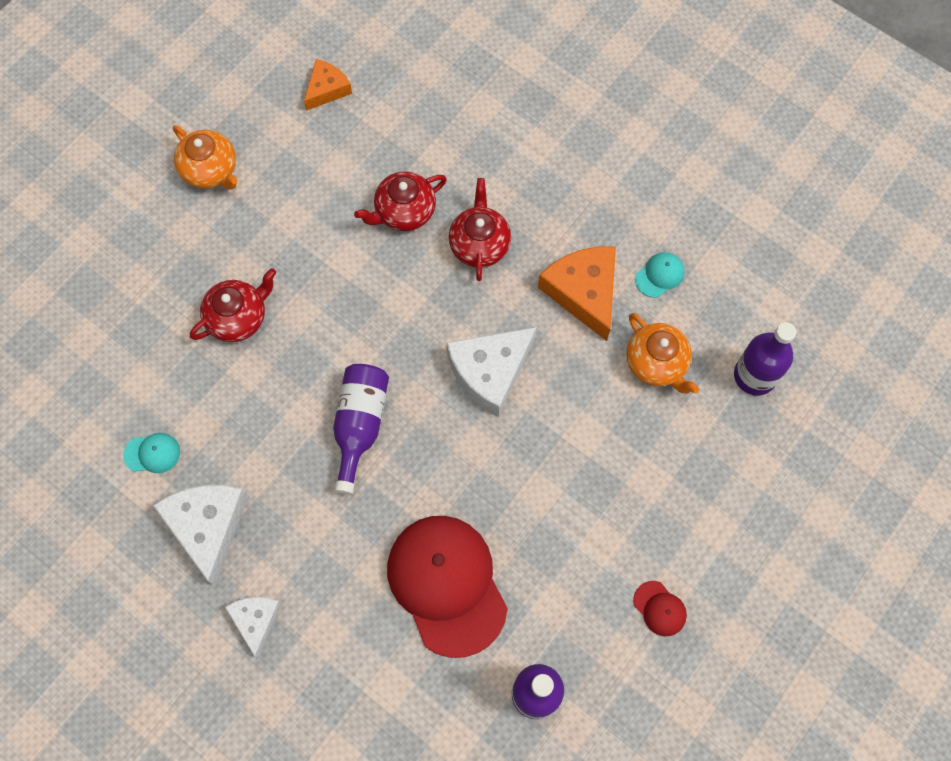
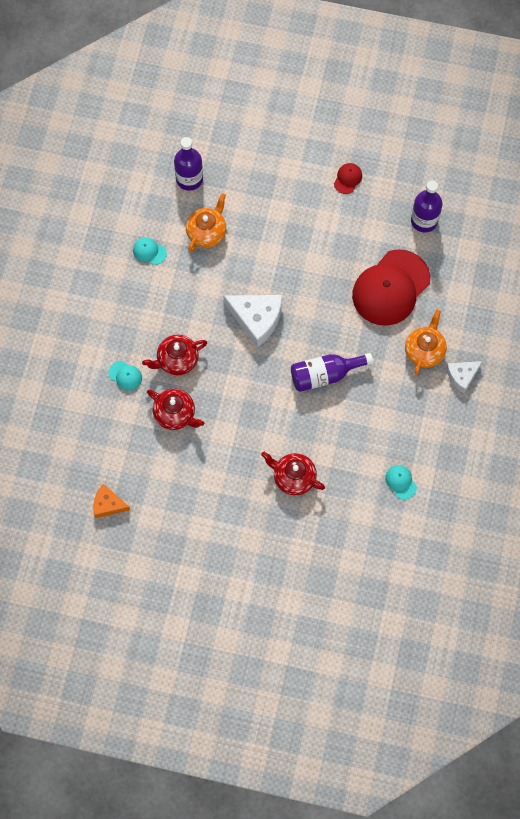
camera: 115 degrees left, 0 degrees up
white cheese [153,485,248,586] -> none
orange teapot [173,125,238,190] -> orange teapot moved to [405,310,447,375]
orange cheese [538,246,616,341] -> none
none -> turquoise cap [108,361,142,391]

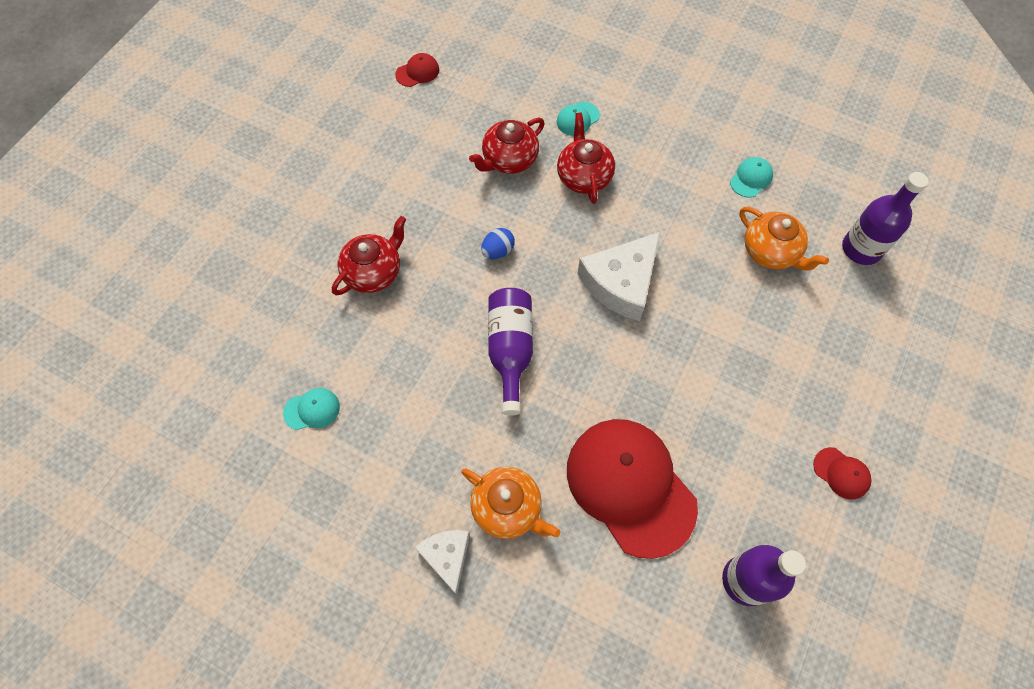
camera: 105 degrees right, 5 degrees down
orange cheese [93,484,130,518] -> red cap [395,53,439,87]
none -> blue egg [481,228,515,259]

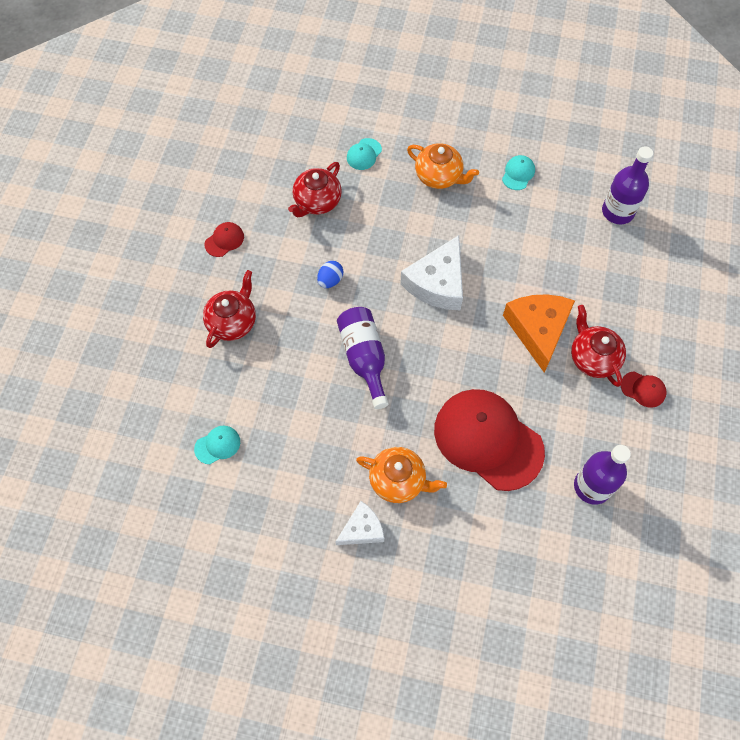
camera: 15 degrees left, 0 degrees up
red cap [395,53,439,87] -> red cap moved to [205,222,244,257]
white cheese [415,530,470,595] -> white cheese turned 90 degrees clockwise [335,501,384,545]
red teapot [557,113,615,204] -> red teapot moved to [571,305,626,387]
orange teapot [740,207,829,270] -> orange teapot moved to [407,143,479,189]
none -> orange cheese [503,294,575,372]

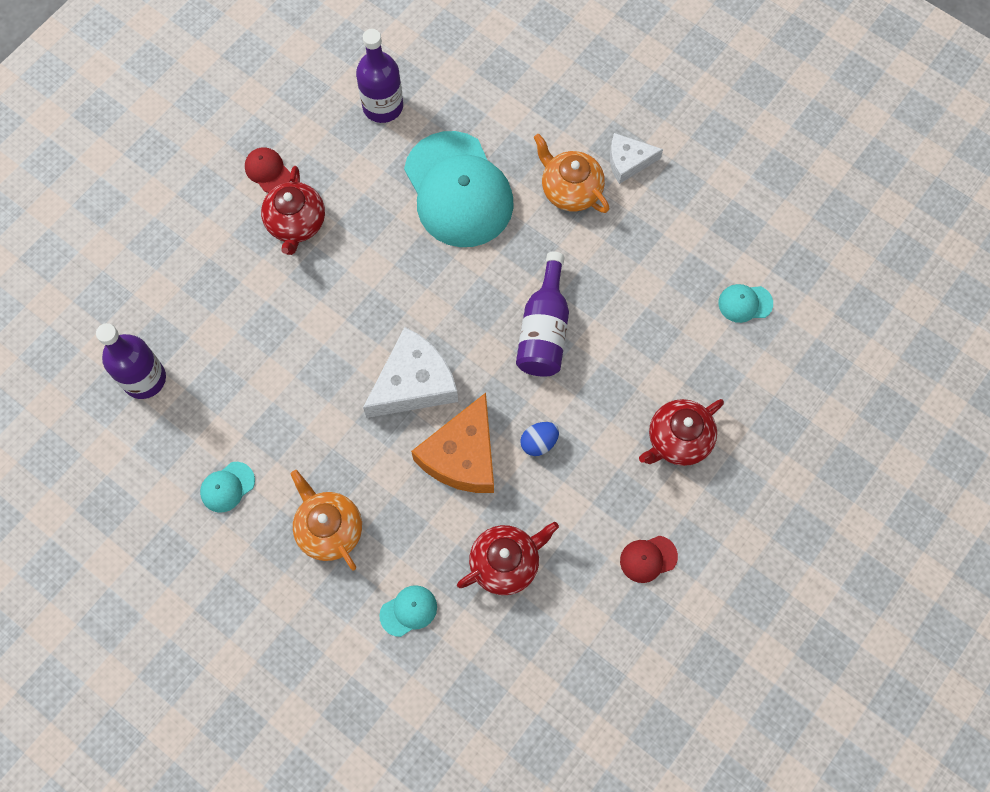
camera: 155 degrees left, 5 degrees up
red cap [434,389,545,491] -> turquoise cap [404,131,514,247]
orange cheese [503,294,575,372] -> orange cheese moved to [411,393,494,493]

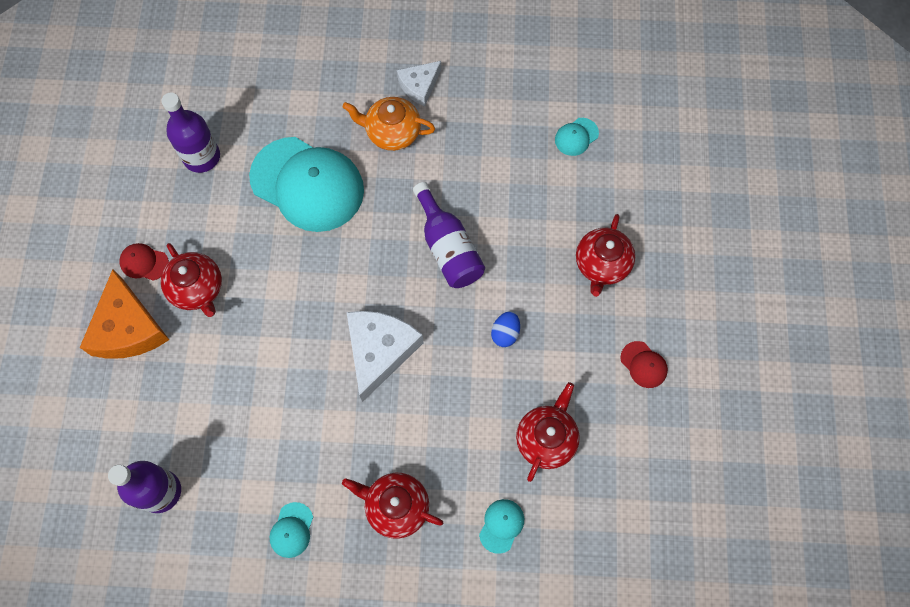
camera: 35 degrees left, 0 degrees up
orange teapot [290,470,362,570] -> red teapot [342,473,443,539]
orange cheese [411,393,494,493] -> orange cheese moved to [80,269,169,359]
red cap [620,536,678,583] -> red cap turned 75 degrees counterclockwise [620,341,668,388]

